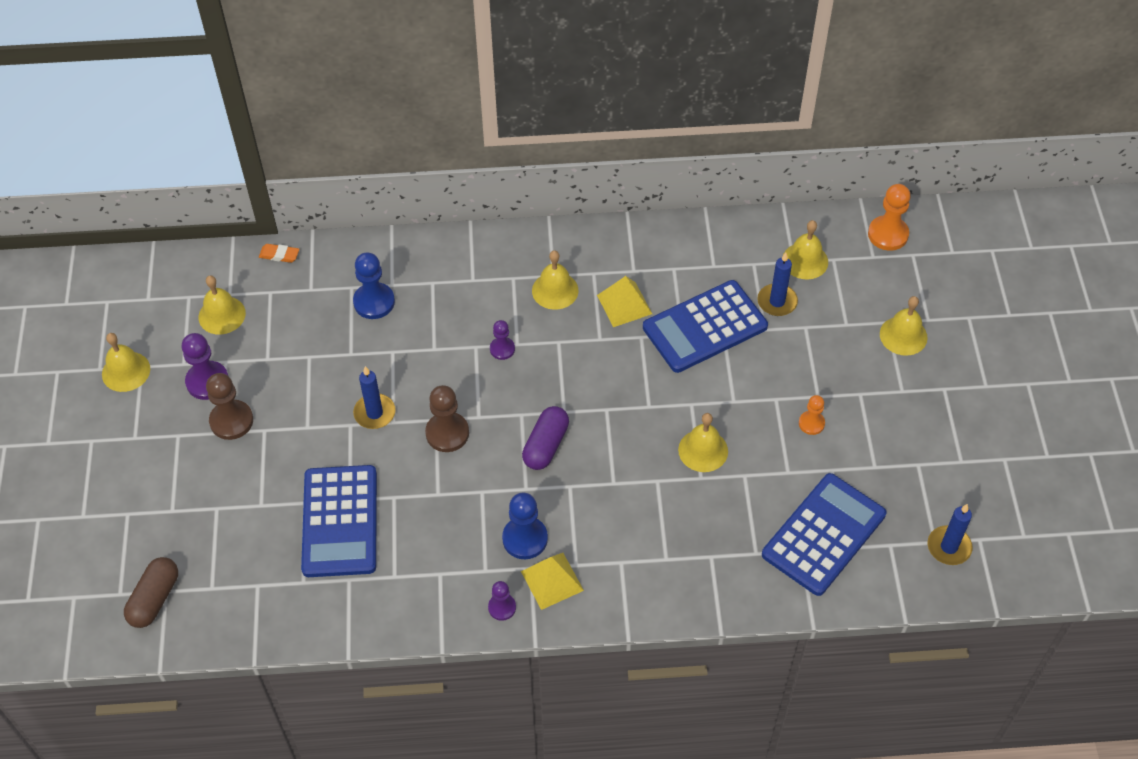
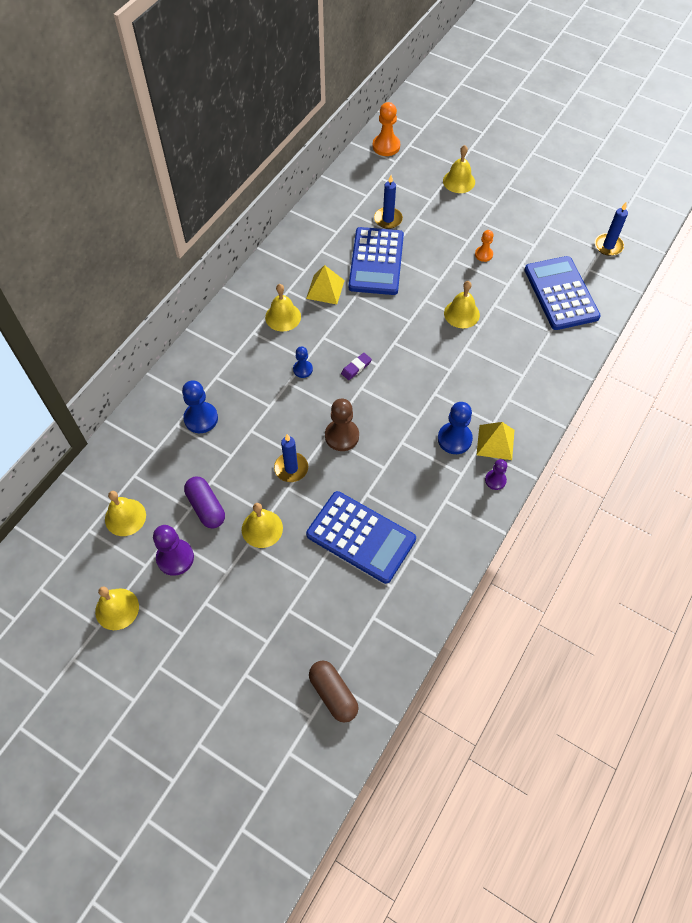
camera: 55 degrees left, 5 degrees up
brown pawn [206,373,253,440] -> none
orange eraser [259,244,299,263] -> none
purple pawn [490,320,515,360] -> blue pawn [293,347,313,378]
purple capsule [522,406,569,470] -> purple capsule moved to [184,477,225,529]
yellow bell [783,220,828,280] -> yellow bell moved to [242,503,283,548]
none -> purple eraser [341,353,372,380]

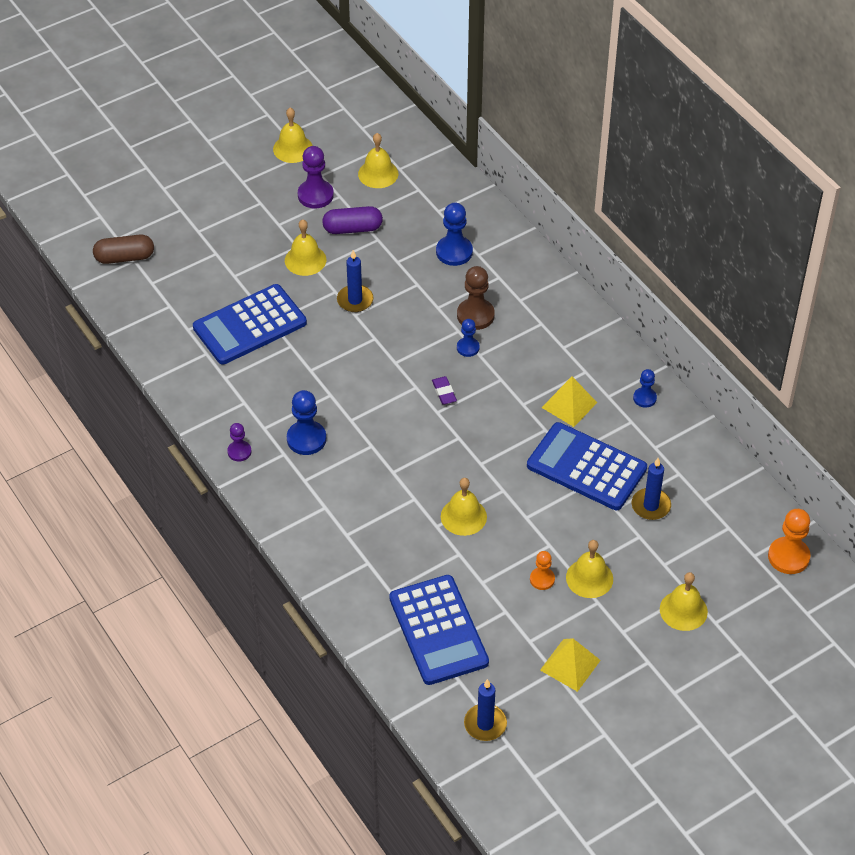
camera: 115 degrees right, 10 degrees down
yellow bell [265,284,301,332] -> yellow bell moved to [566,540,613,598]
brown pawn [325,399,359,451] -> brown pawn moved to [457,266,495,330]
yellow pyramid [477,422,514,460] -> yellow pyramid moved to [540,638,601,692]
blue calculator [525,256,601,330] -> blue calculator turned 60 degrees clockwise [389,575,489,685]
none -> blue pawn [633,369,657,408]

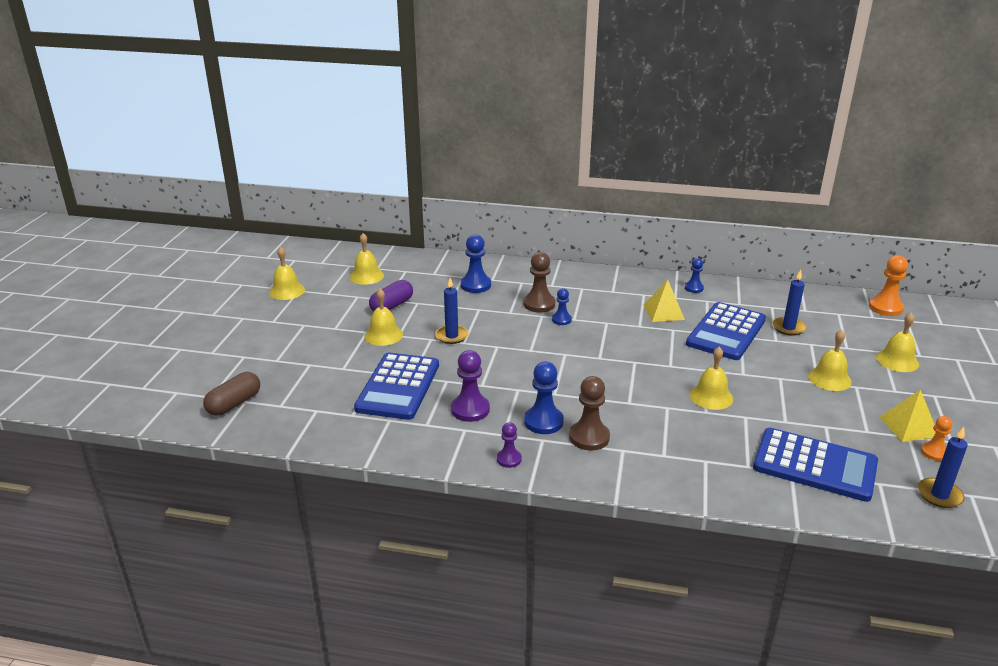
camera: 45 degrees left, 20 degrees down
purple pawn [298,146,334,208] -> purple pawn moved to [451,350,490,422]
purple eraser [432,376,457,405] -> none
blue calculator [527,422,647,510] -> blue calculator turned 45 degrees counterclockwise [686,302,766,360]
orange pawn [530,551,555,590] -> orange pawn moved to [921,416,952,461]
none -> brown pawn [569,376,610,450]

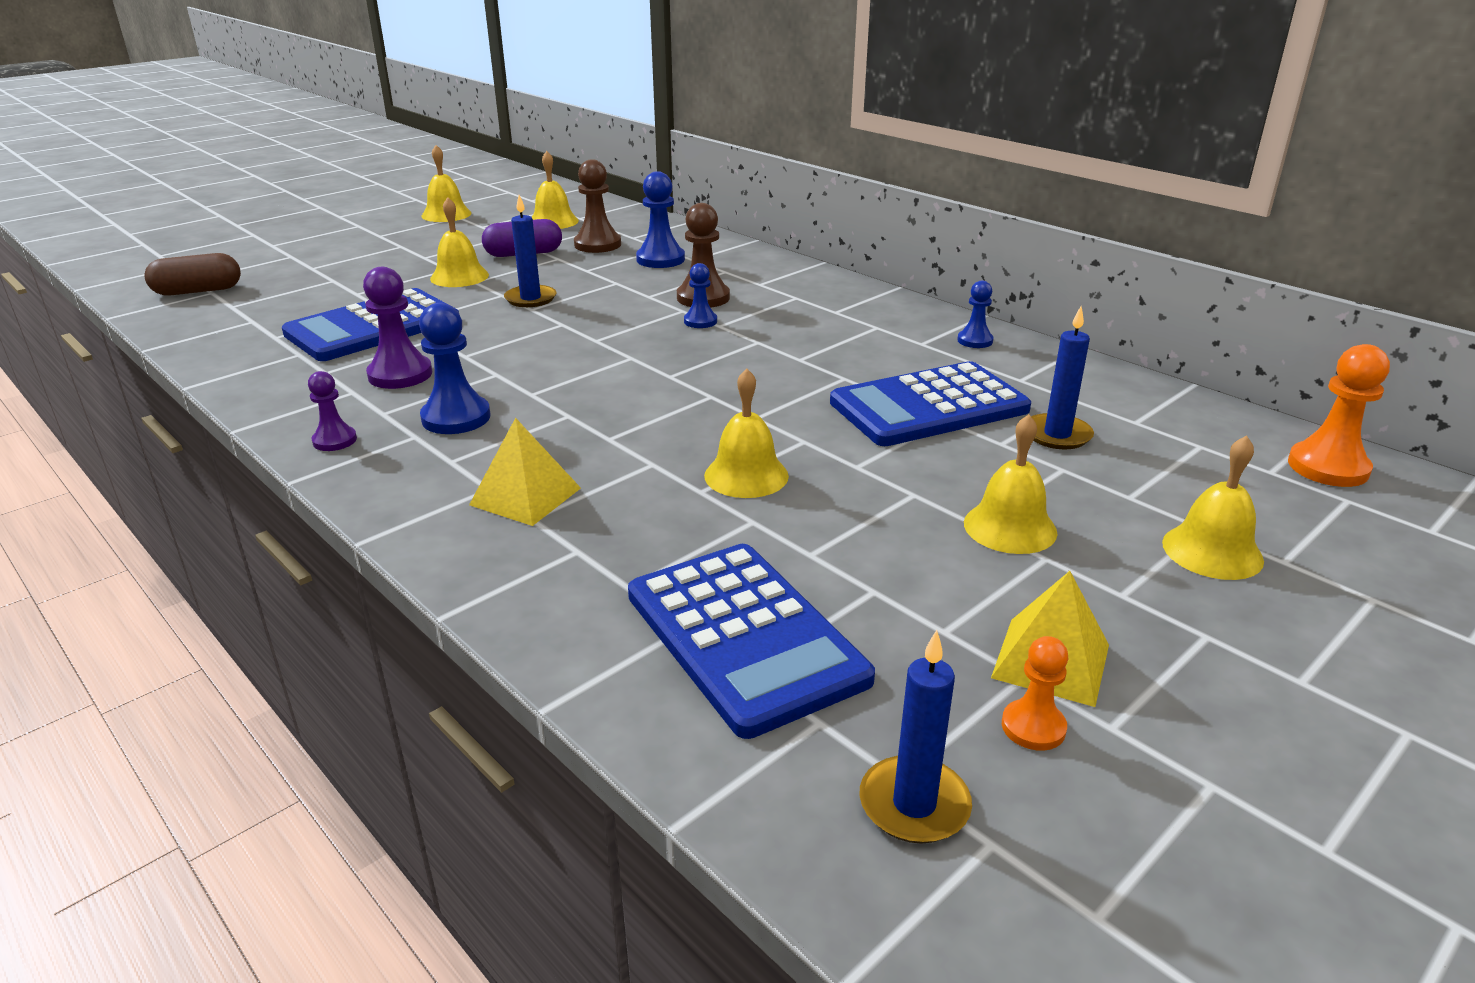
camera: 35 degrees right, 0 degrees up
brown pawn [569,376,610,450] -> brown pawn moved to [574,159,621,253]
yellow pyramid [644,279,685,322] -> yellow pyramid moved to [469,418,581,526]

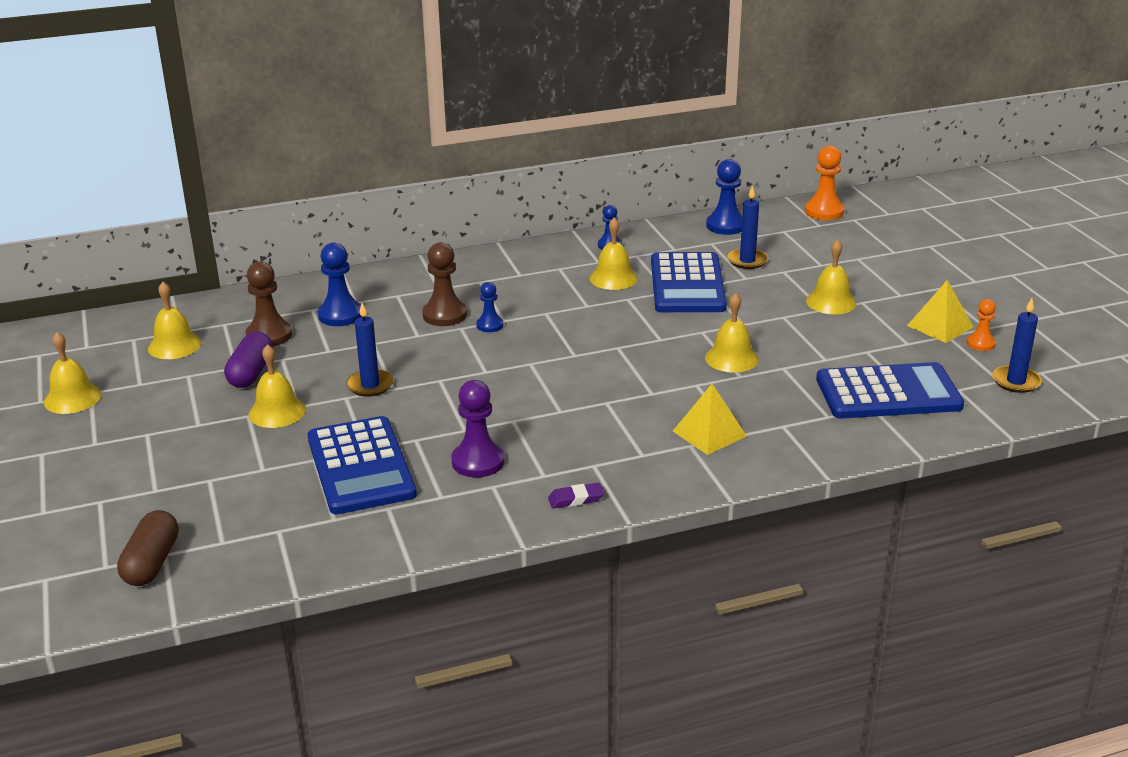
camera: 65 degrees left, 0 degrees up
purple pawn [308,371,357,451] -> purple eraser [548,483,604,508]
blue pawn [419,303,490,434] -> blue pawn moved to [706,159,742,235]
yellow bell [1162,435,1264,580] -> yellow bell moved to [590,217,638,290]

